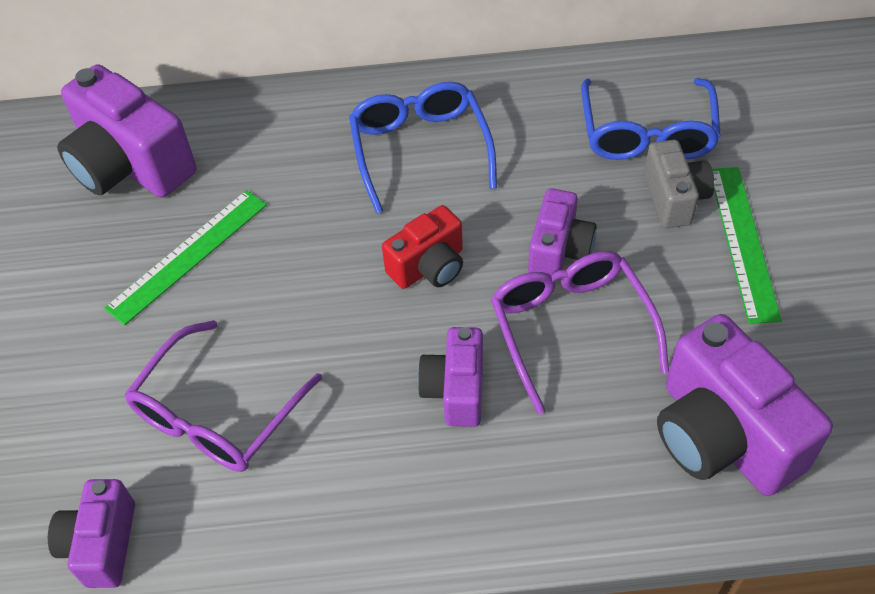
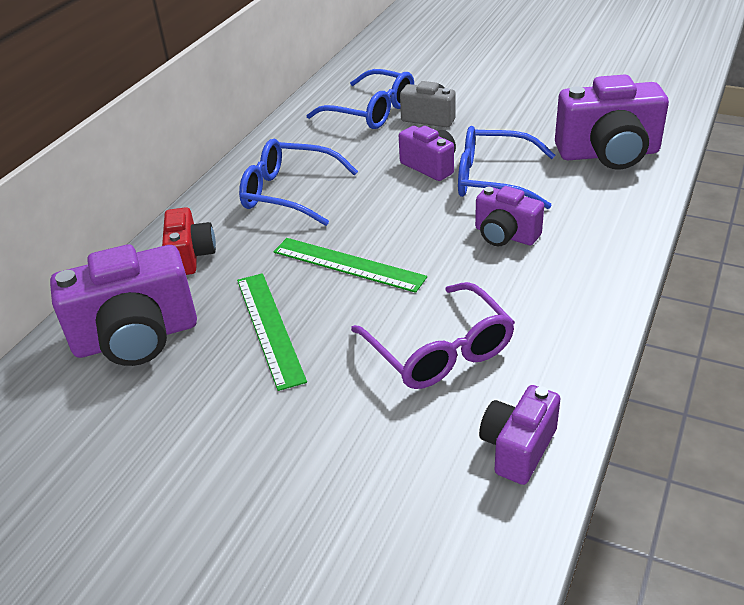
camera: 60 degrees left, 15 degrees down
purple camera [48,479,135,588] -> purple camera turned 90 degrees clockwise [479,385,561,485]
red camera [382,205,463,289] -> red camera moved to [162,207,216,275]
purple glasses [491,251,669,414] -> blue glasses [458,126,555,209]
green ruler [712,167,782,324] -> green ruler moved to [273,238,427,293]

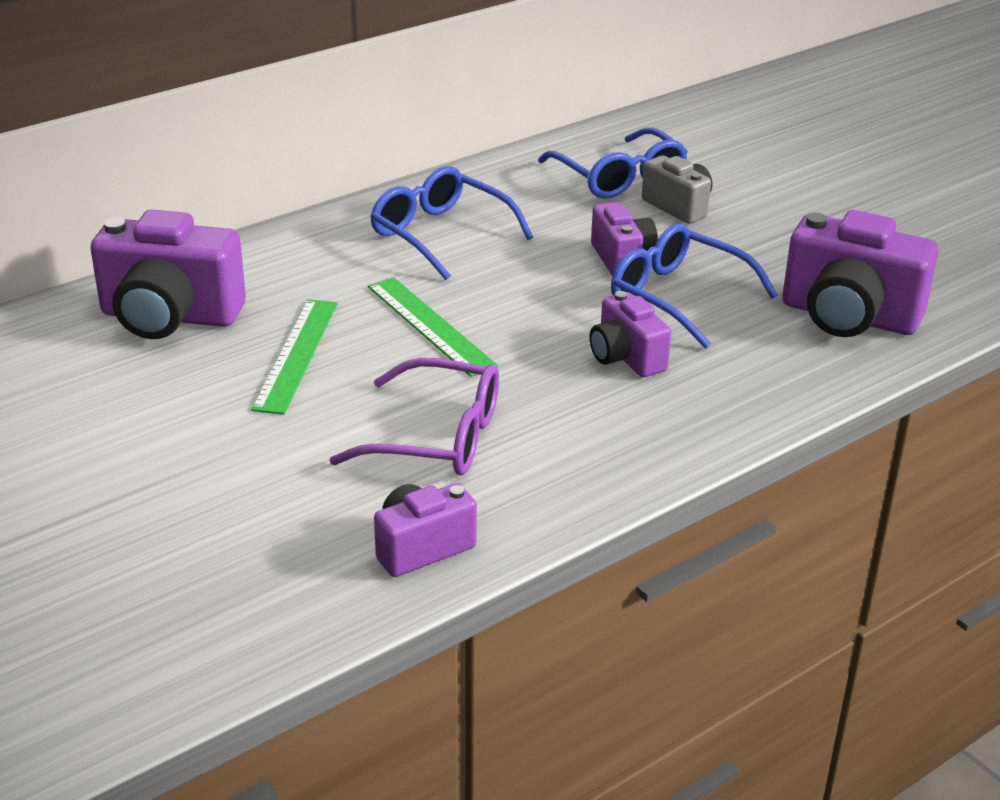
camera: 25 degrees right, 5 degrees down
red camera [162,207,216,275] -> none
purple glasses [351,282,515,389] -> purple glasses turned 75 degrees counterclockwise [329,358,499,475]

